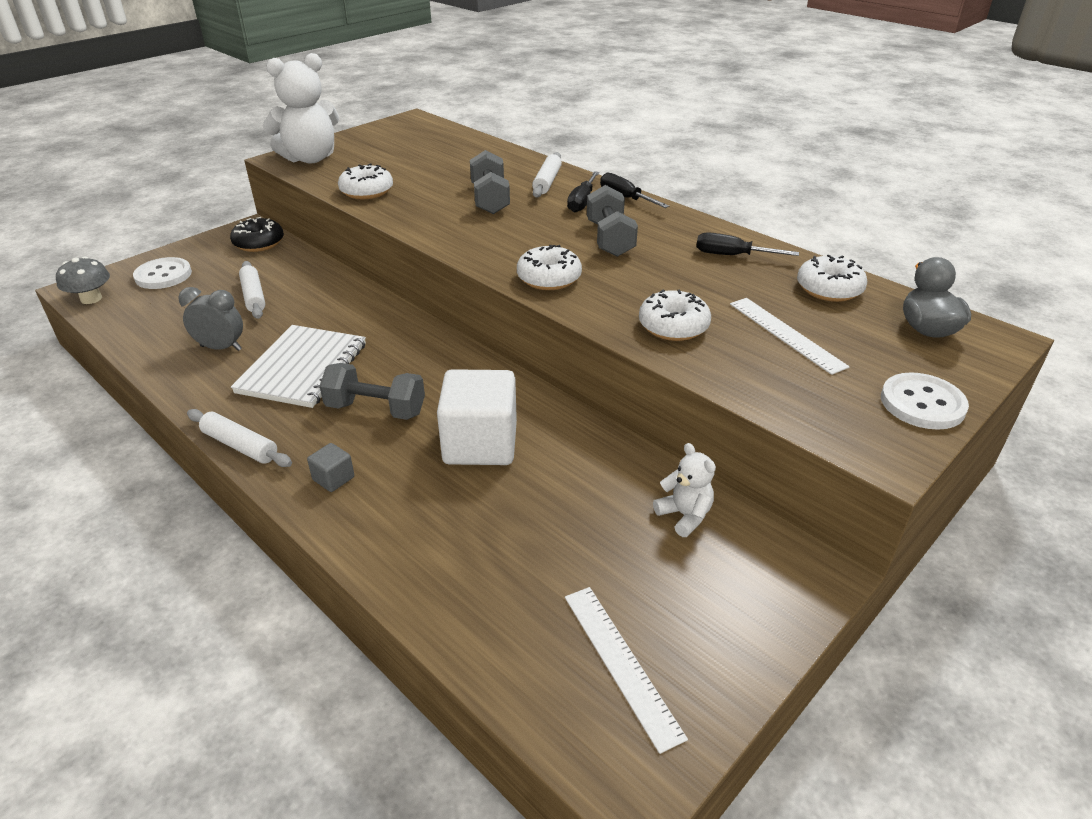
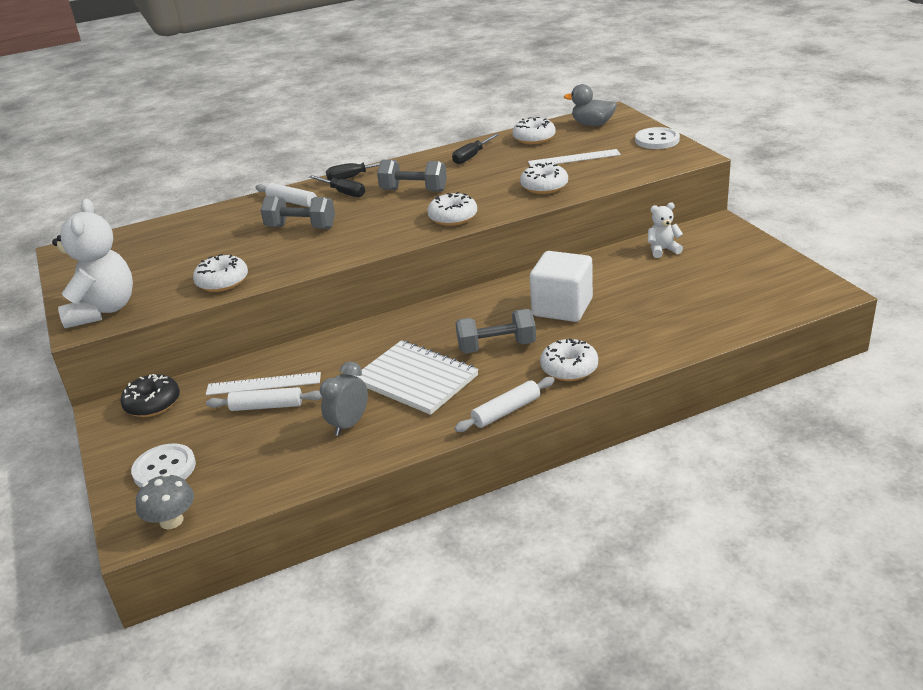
camera: 65 degrees left, 5 degrees down
grey cube [307,443,354,492] -> white donut [540,338,598,381]
grey dumbbell [320,363,425,420] -> grey dumbbell turned 45 degrees clockwise [455,309,536,354]
white ruler [565,587,688,754] -> white ruler moved to [206,372,321,395]

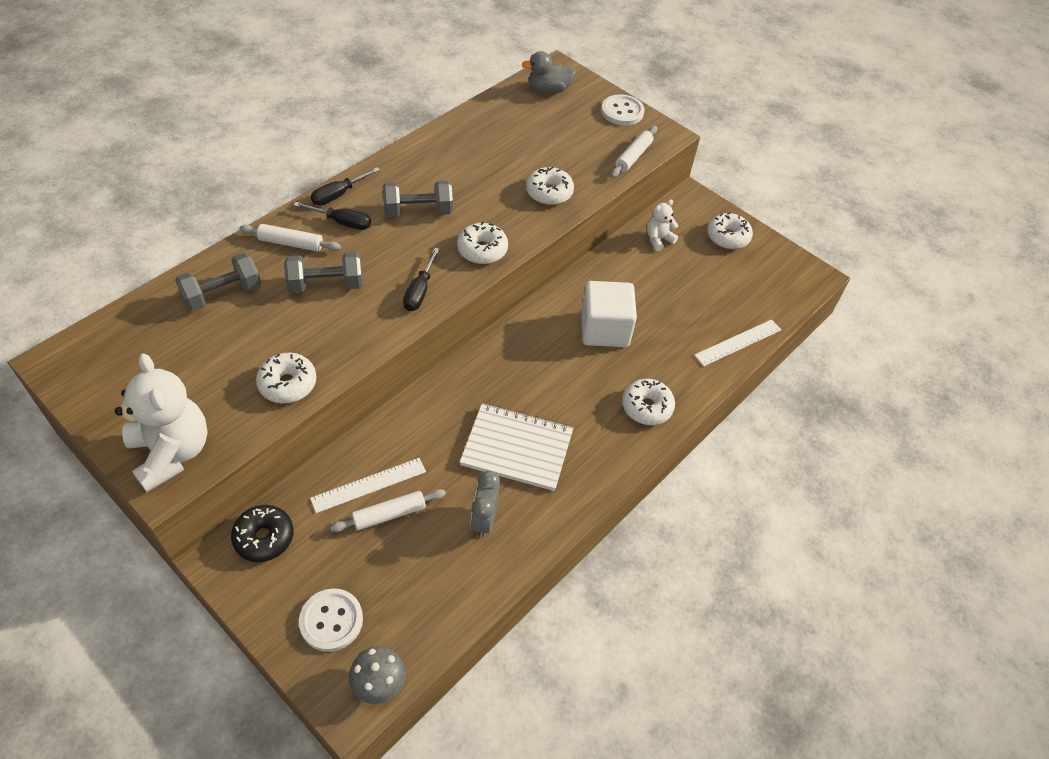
camera: 30 degrees left, 20 degrees up
black screwdriver [452,134,499,164] -> black screwdriver moved to [403,248,440,311]
white rolling pin [454,377,555,432] -> white rolling pin moved to [611,126,657,178]
grey dumbbell [455,309,536,354] -> grey dumbbell moved to [175,253,261,311]
white donut [513,117,556,144] -> white donut moved to [707,212,753,249]
white ruler [528,149,621,167] -> white ruler moved to [694,319,781,366]

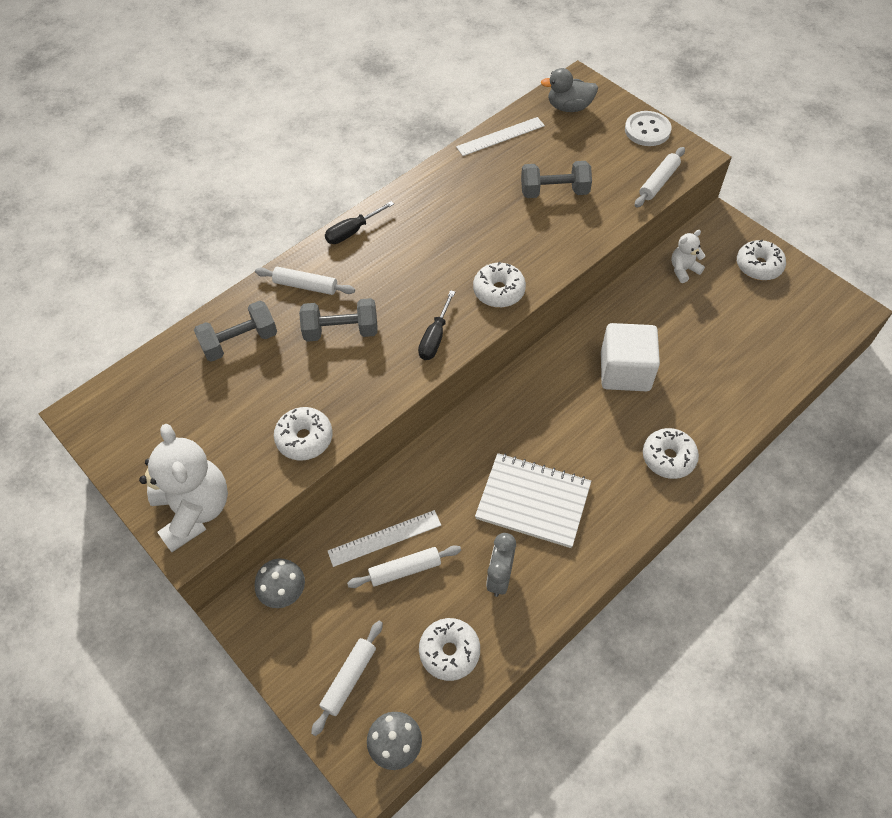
camera: 10 degrees right, 5 degrees up
black donut [231,505,294,562] -> grey mushroom [255,558,305,608]
black screwdriver [294,202,371,230] -> none
white button [299,589,363,652] -> white rolling pin [311,621,383,736]
grey dumbbell [383,181,453,217] -> grey dumbbell moved to [521,161,592,198]
white donut [526,166,574,205] -> white donut moved to [419,618,480,681]
white ruler [694,319,781,366] -> white ruler moved to [456,117,545,156]

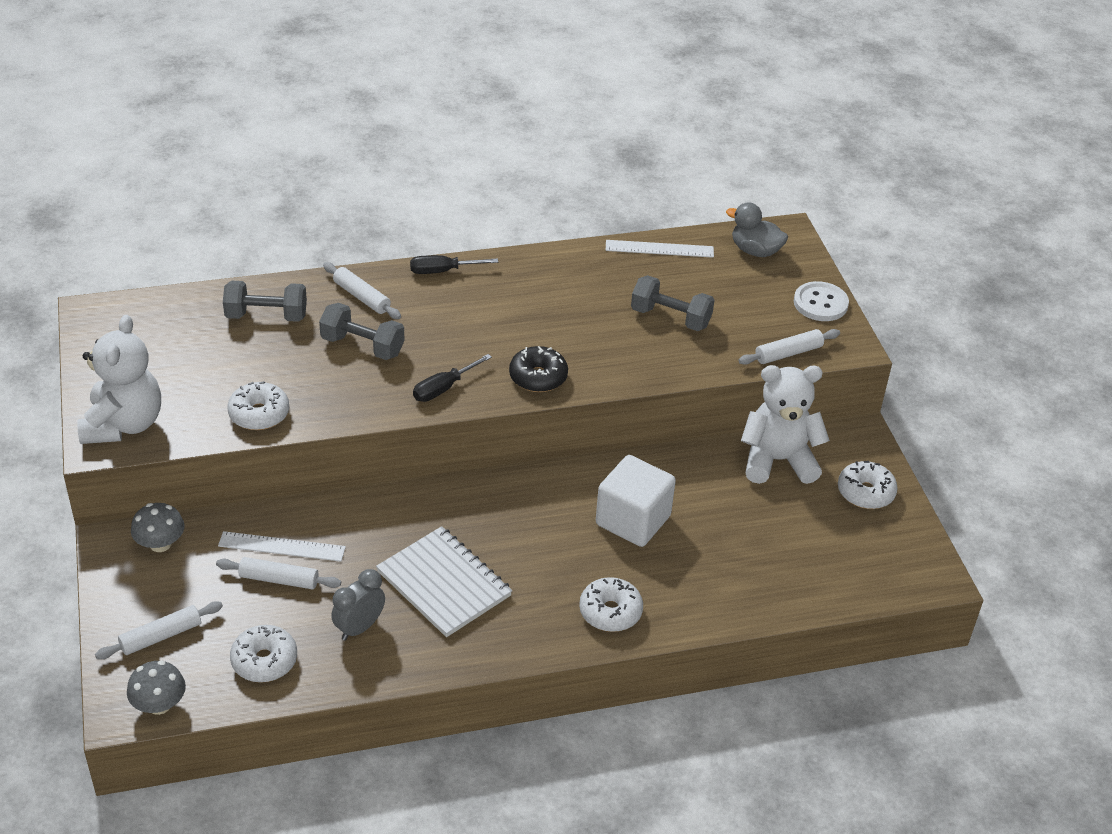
camera: 25 degrees right, 15 degrees down
white donut [473,262,526,308] -> black donut [509,346,568,392]
white teddy bear [671,230,705,283] -> white teddy bear [741,365,830,484], size x2.00

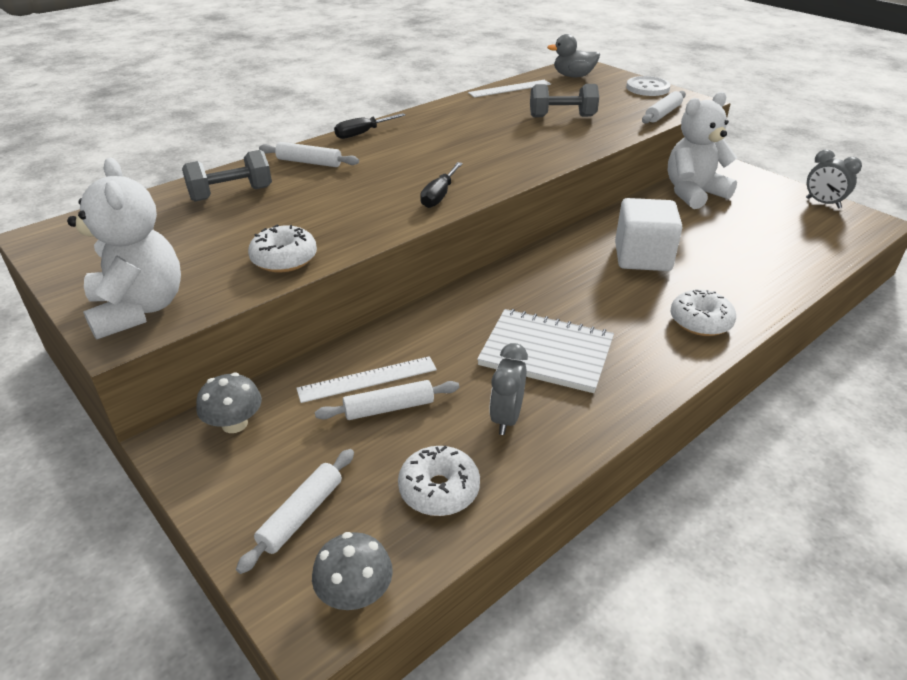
camera: 25 degrees left, 5 degrees down
grey dumbbell [319,303,405,360] -> none
black donut [509,346,568,392] -> none
white donut [838,461,898,509] -> none
none -> grey clock [806,149,862,209]

